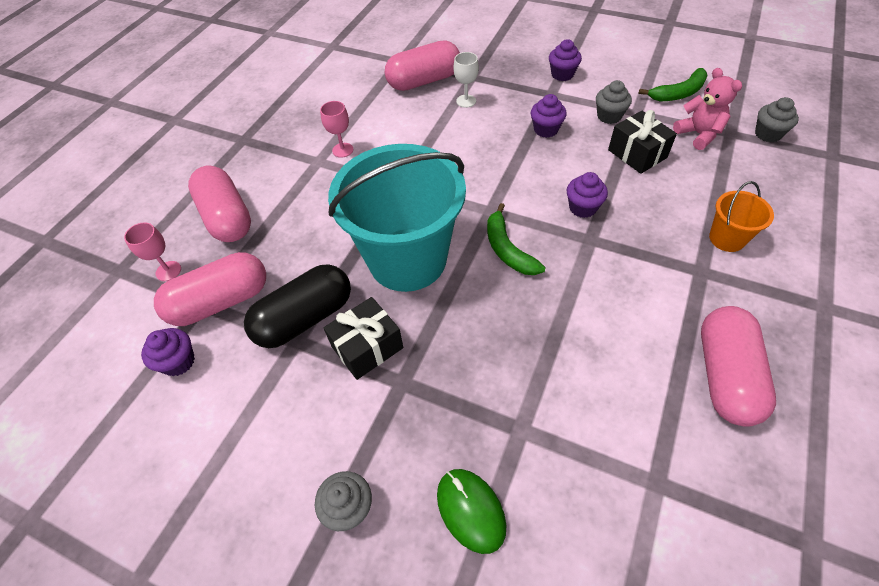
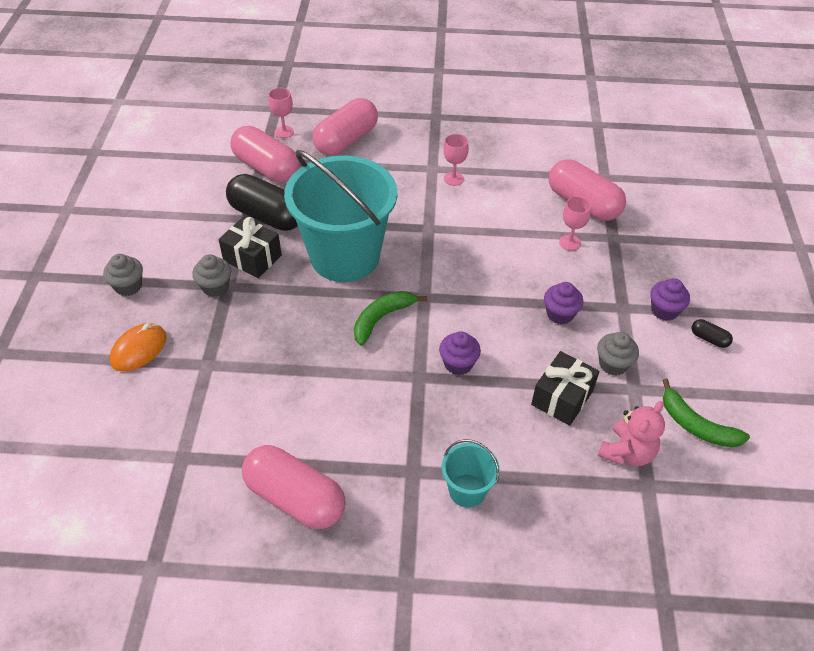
camera: 65 degrees right, 5 degrees down
purple cupcake [141,328,195,376] -> none
green mouse [437,469,507,554] -> orange mouse [109,323,167,371]
white goblet [453,52,479,108] -> pink goblet [559,197,591,251]
pink capsule [701,306,776,427] -> pink capsule turned 45 degrees clockwise [242,445,346,529]
orange bucket [709,181,774,252] -> turquoise bucket [442,439,500,508]
grey cupcake [755,97,799,142] -> grey cupcake moved to [192,254,231,297]
none -> black capsule [692,319,733,348]

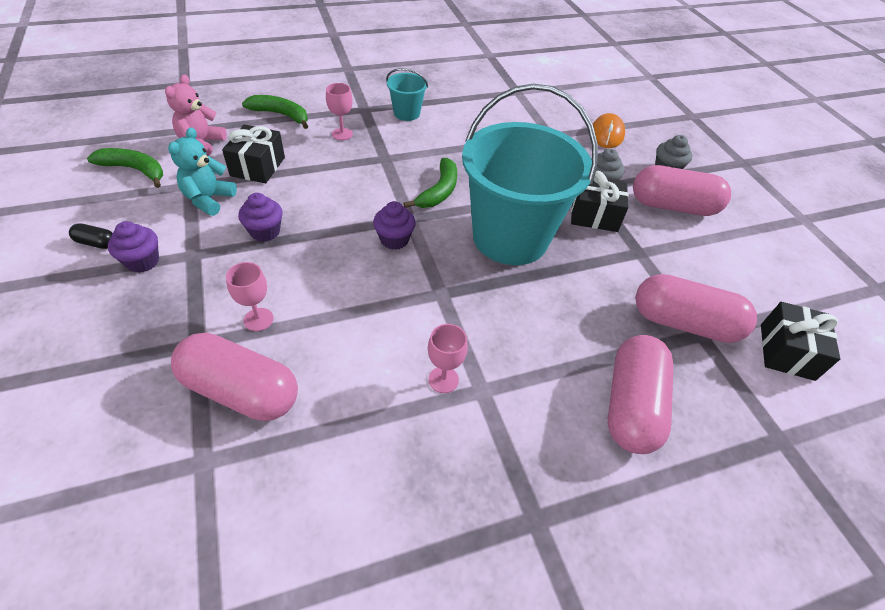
camera: 155 degrees right, 0 degrees up
black capsule [226,174,298,231] -> none
pink capsule [242,445,346,529] -> pink capsule moved to [633,165,731,216]
pink goblet [268,88,294,138] -> pink goblet moved to [326,83,353,140]
purple cupcake [439,331,481,375] -> purple cupcake moved to [373,201,416,250]
turquoise bucket [442,439,500,508] -> turquoise bucket moved to [386,68,428,121]
grey cupcake [597,332,639,375] -> turquoise teddy bear [168,127,237,216]
none -> green banana [242,95,308,129]
none -> black gift [761,302,840,381]

